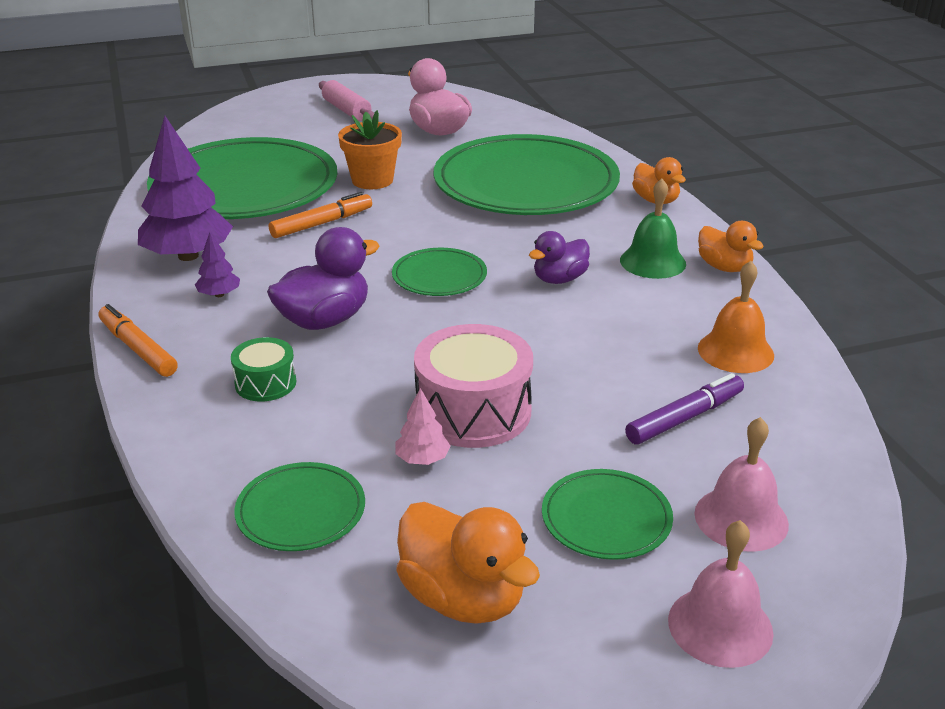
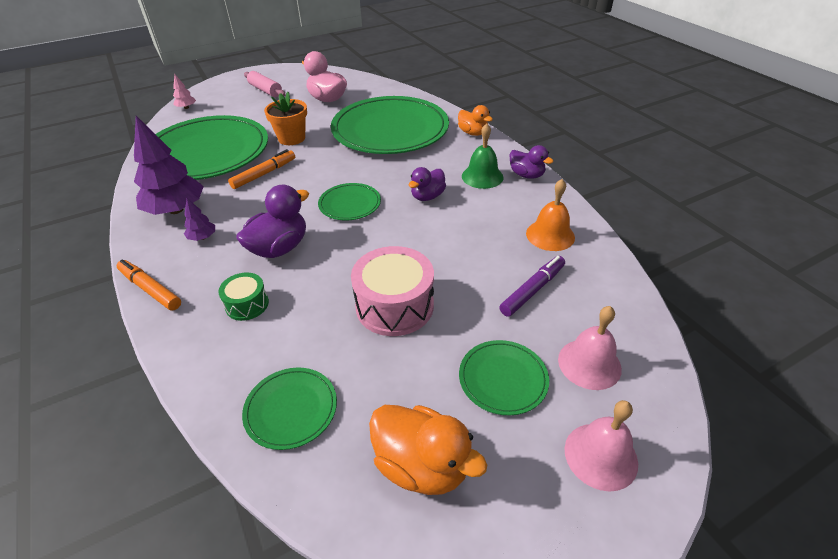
camera: 10 degrees left, 10 degrees up
pink tree [395,388,450,465] -> pink tree moved to [173,74,196,109]
orange duck [698,221,764,272] -> purple duck [510,145,554,179]

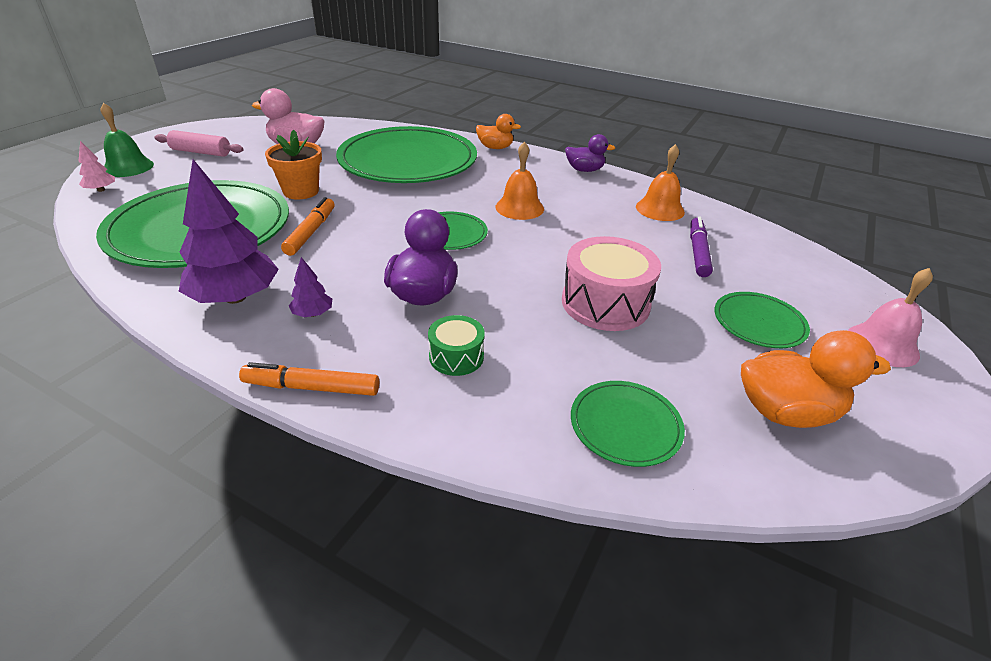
camera: 35 degrees left, 5 degrees down
purple duck [409,167,446,201] -> orange bell [495,142,544,220]
green bell [462,123,503,189] -> green bell moved to [100,103,154,177]
pink bell [558,306,622,390] -> none

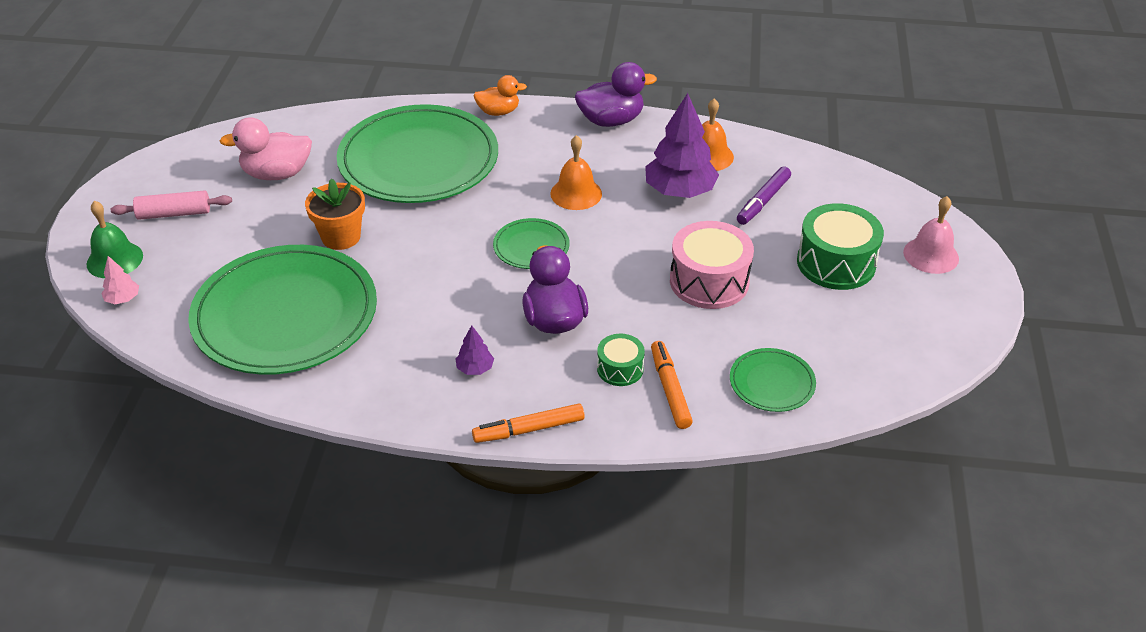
camera: 20 degrees left, 5 degrees up
purple tree [179,159,279,304] -> purple tree moved to [645,93,719,198]
orange marker [281,197,335,256] -> orange marker moved to [651,341,693,429]
purple duck [565,134,615,172] -> purple duck [575,62,657,127], size x1.54
purple marker [690,216,713,277] -> purple marker turned 135 degrees counterclockwise [737,166,791,225]
green plate [714,292,810,348] -> green drum [797,203,884,290]
orange duck [741,330,891,428] -> none

